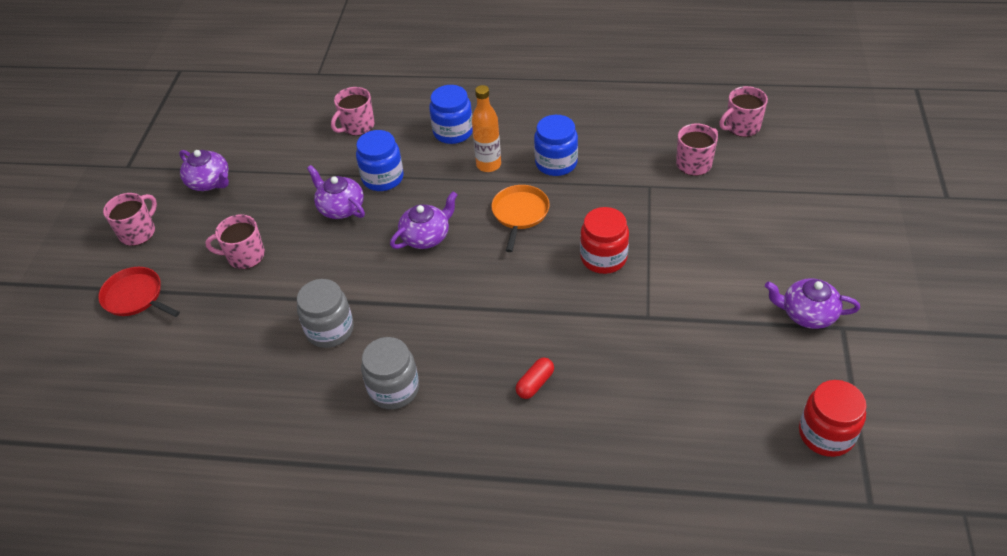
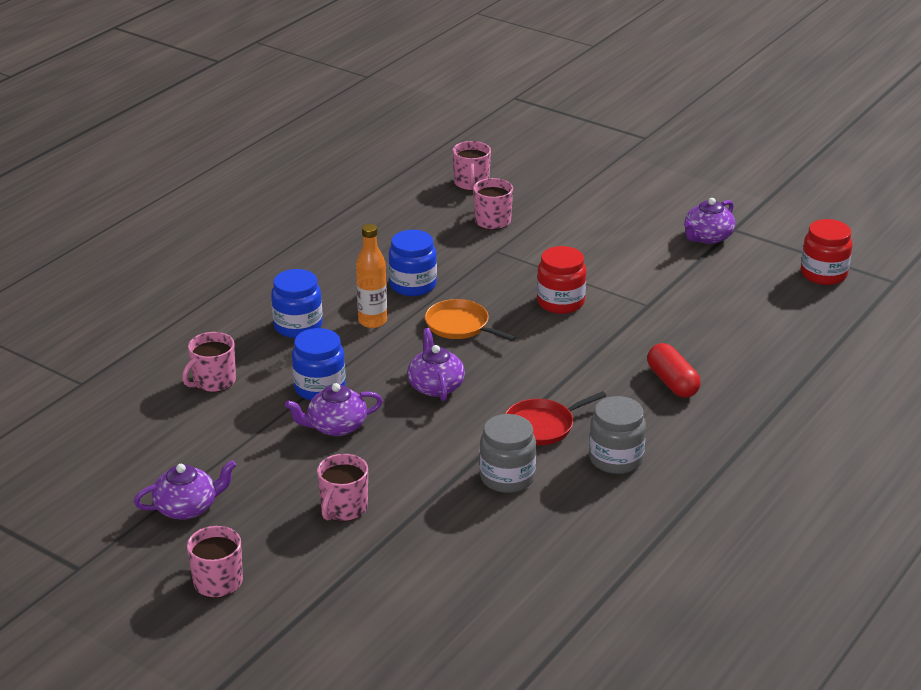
camera: 65 degrees left, 15 degrees down
red pan [98,267,180,317] -> red pan moved to [505,391,606,445]
pink mug [331,87,374,136] -> pink mug turned 60 degrees clockwise [182,332,236,392]
red capsule [515,358,554,399] -> red capsule [647,343,701,398], size x1.51

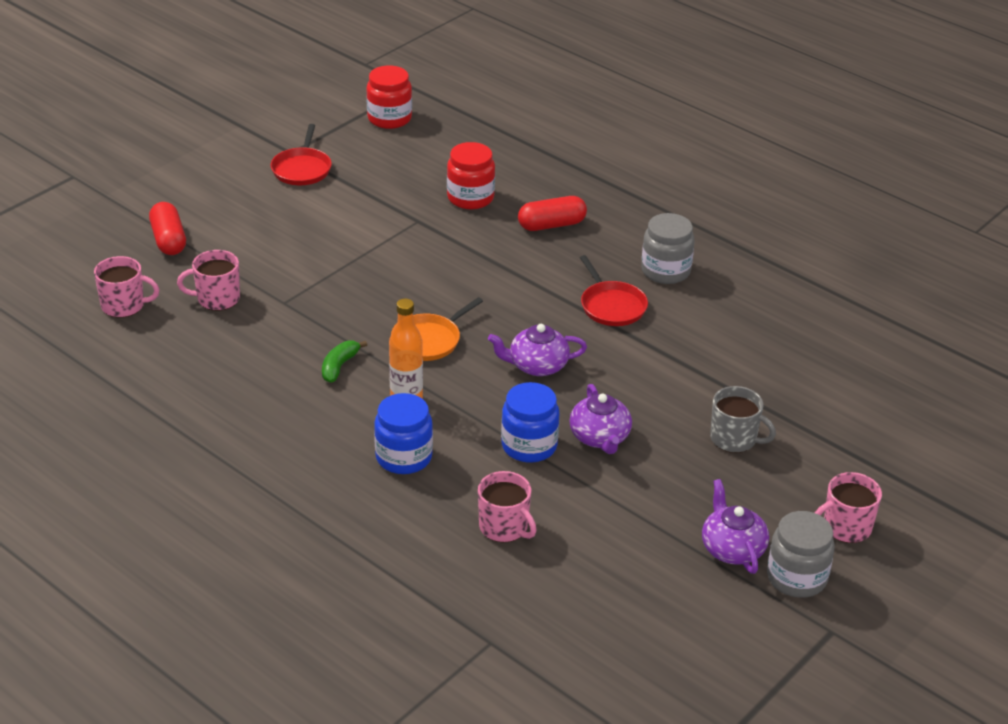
camera: 85 degrees left, 5 degrees up
pink mug [317,454,368,521] -> grey mug [710,386,776,453]
blue jar [388,230,437,296] -> green banana [322,340,367,383]
grey jar [479,414,536,493] -> grey jar moved to [767,511,835,598]
red jar [537,246,586,314] -> red jar moved to [447,142,495,209]
purple teapot [684,198,735,244] -> red pan [271,124,332,185]
none -> red capsule [149,202,186,255]

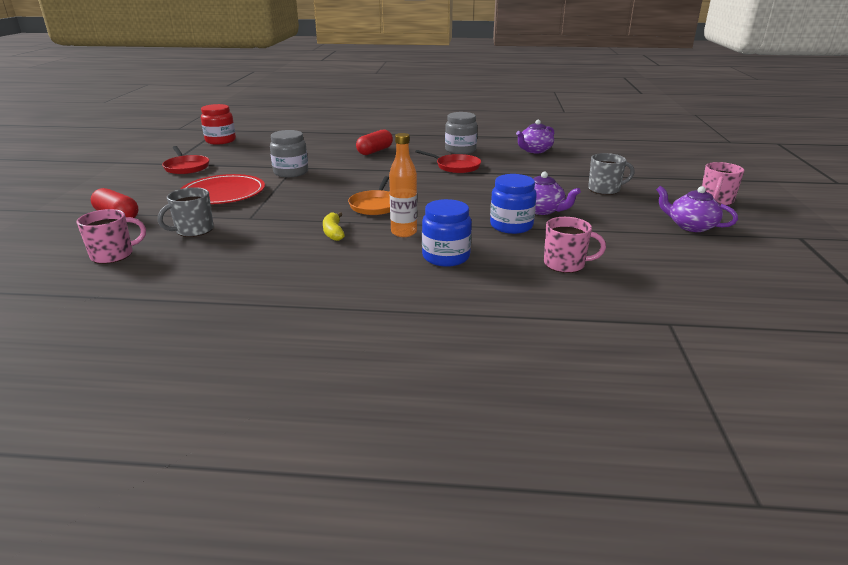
camera: 35 degrees left, 10 degrees down
pink mug [177,250,240,311] -> grey mug [158,187,214,237]
green banana [322,340,367,383] -> yellow banana [323,212,345,241]
red jar [447,142,495,209] -> none
purple teapot [488,324,587,376] -> purple teapot moved to [516,120,554,153]
grey jar [767,511,835,598] -> grey jar moved to [270,130,308,177]
none -> red plate [181,174,265,204]

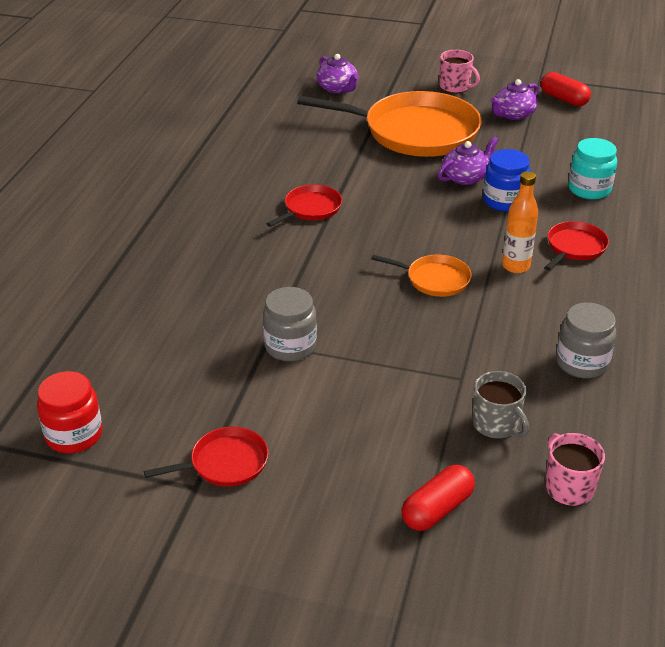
camera: 80 degrees left, 10 degrees up
red plate [181,174,265,204] -> none
yellow banana [323,212,345,241] -> none
red capsule [356,130,393,155] -> red capsule moved to [541,72,591,106]
blue jar [422,199,472,267] -> red pan [544,221,609,270]
grey jar [445,112,477,154] -> grey jar moved to [556,302,616,378]
purple teapot [516,120,554,153] -> purple teapot moved to [317,54,359,93]
pink mug [544,217,606,273] -> turquoise jar [568,138,617,199]
grey mug [588,153,635,195] -> orange pan [297,91,482,157]

